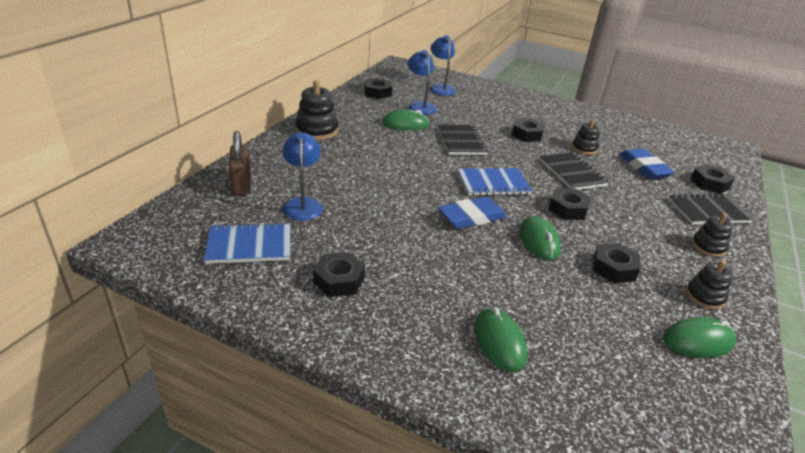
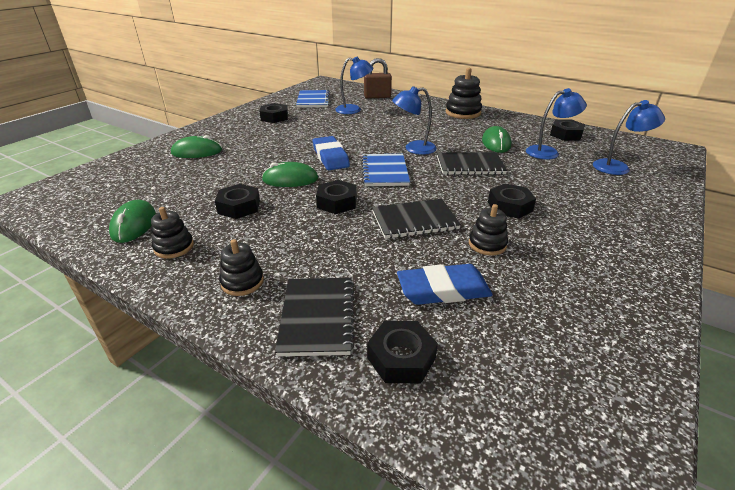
camera: 100 degrees right, 0 degrees up
none -> blue lamp [392,86,437,155]

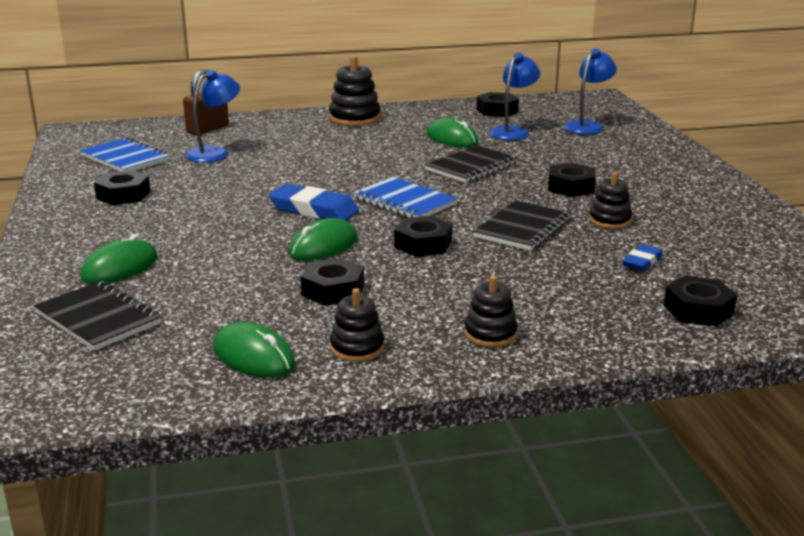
camera: 45 degrees left, 10 degrees down
black notebook [275,278,354,357] -> black notebook moved to [34,281,162,351]
blue lamp [392,86,437,155] -> none
blue eraser [397,264,493,305] -> blue eraser [622,245,663,271], size x0.56

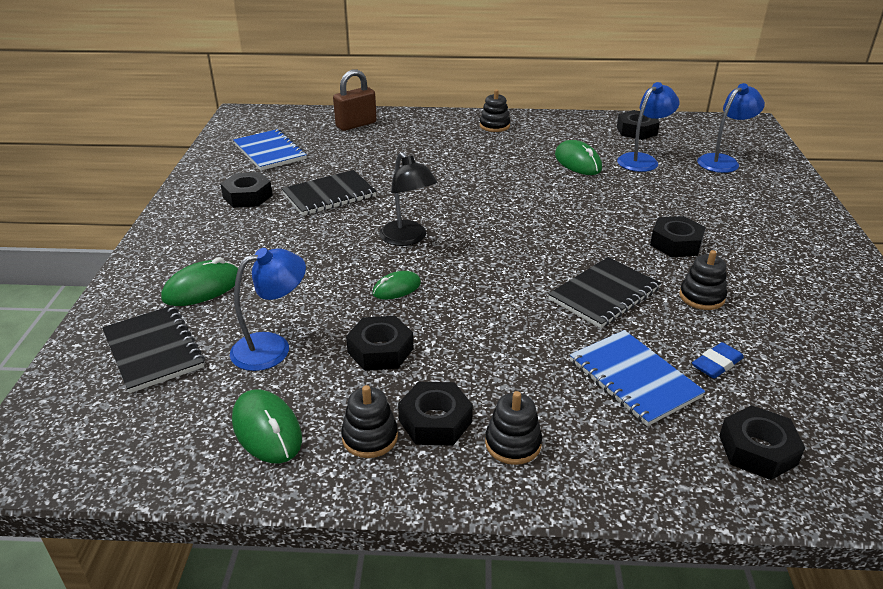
camera: 15 degrees right, 10 degrees up
blue lamp [185,70,240,162] -> blue lamp moved to [230,248,306,371]
blue eraser [269,184,359,221] -> black lamp [379,152,437,246]
green mouse [289,218,358,260] -> green mouse [372,271,421,300], size x0.65
black stacking toy [329,55,381,126] -> black stacking toy [480,89,510,132], size x0.62
blue notebook [353,177,458,218] -> blue notebook moved to [570,330,705,426]
black nut [394,216,452,257] -> black nut moved to [398,382,473,445]
black notebook [424,145,518,183] -> black notebook moved to [281,170,377,216]

